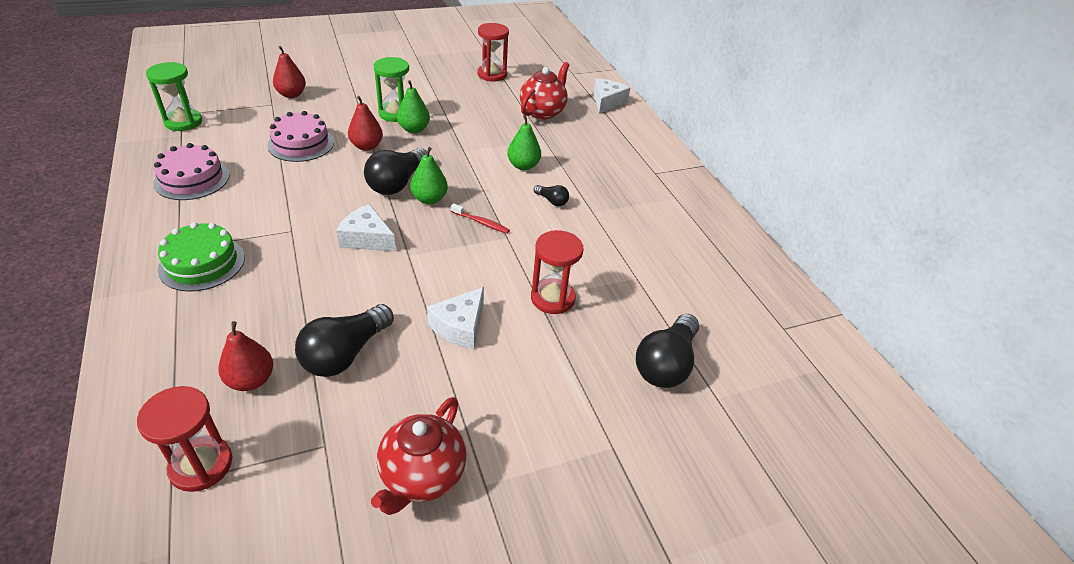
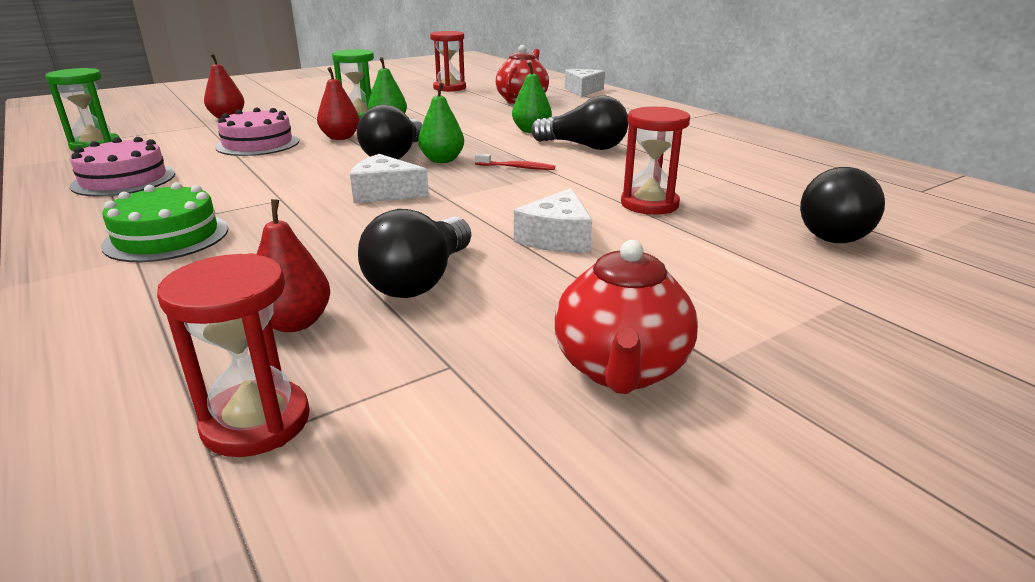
camera: 10 degrees left, 15 degrees down
black light bulb [534,185,569,206] -> black light bulb [531,95,629,150], size x2.07

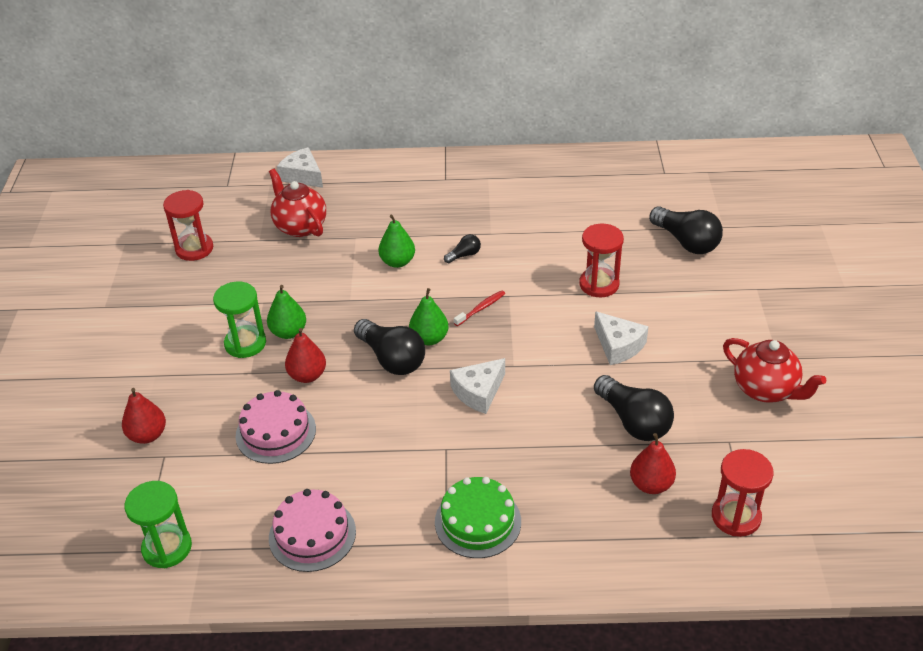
camera: 55 degrees left, 15 degrees up
black light bulb [531,95,629,150] -> black light bulb [444,234,481,263], size x0.48

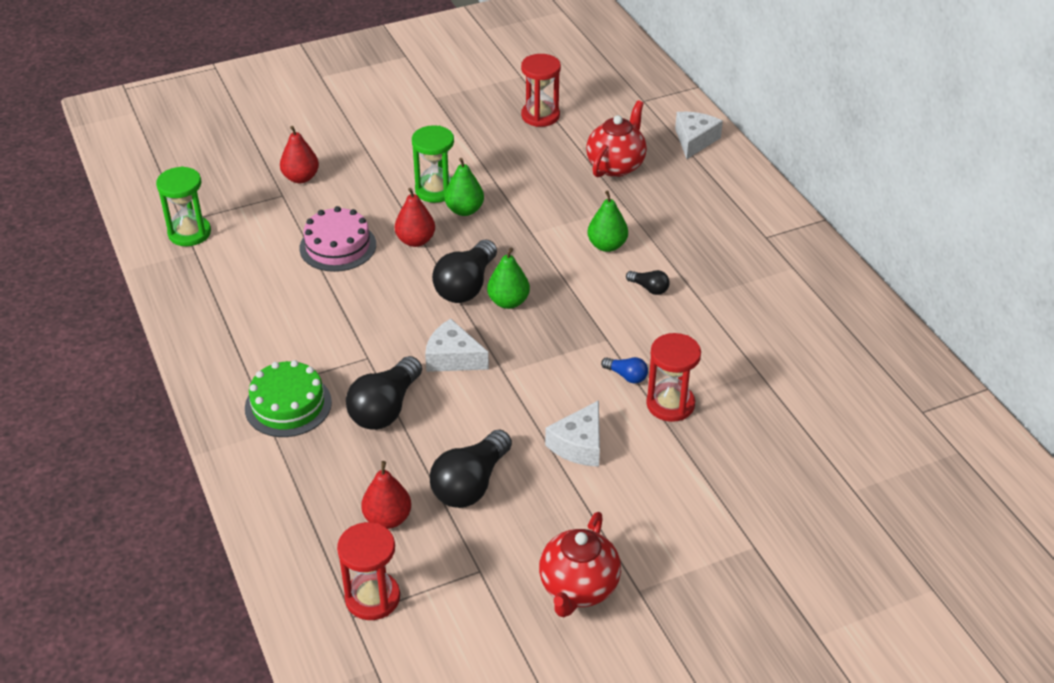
camera: 65 degrees right, 0 degrees up
pink cake [269,489,356,572] -> none
red toothbrush [454,290,505,326] -> none
black light bulb [649,206,723,254] -> black light bulb moved to [346,356,422,430]
none -> blue light bulb [601,357,648,384]

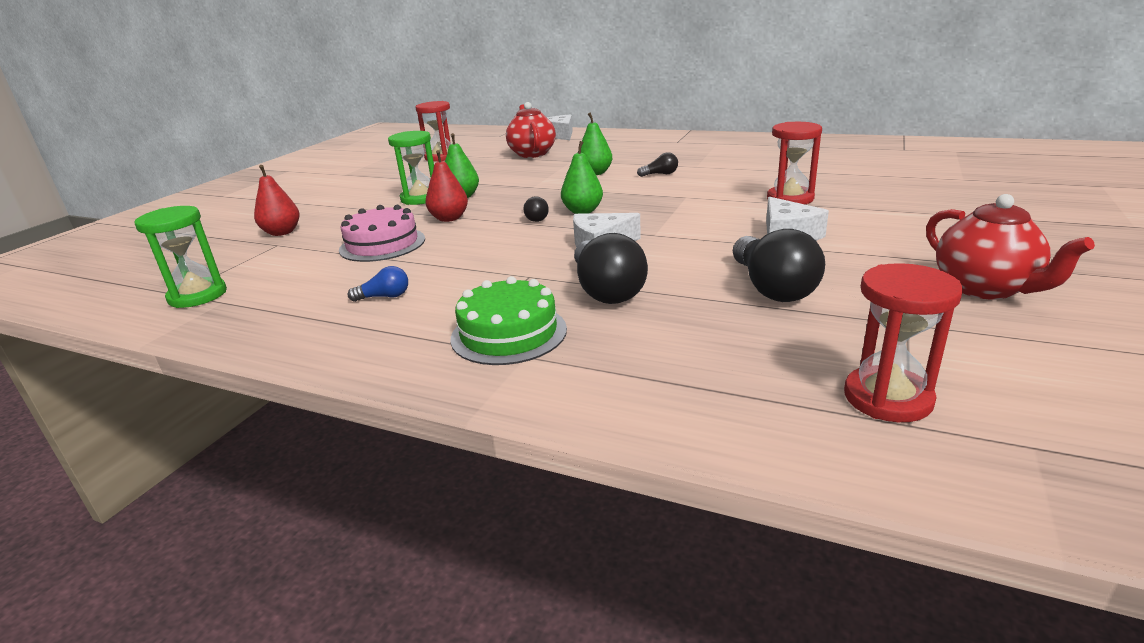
camera: 40 degrees left, 15 degrees down
red pear [361,461,411,529] -> none
black light bulb [432,240,497,303] -> black light bulb [524,196,549,222], size x0.48
blue light bulb [601,357,648,384] -> blue light bulb moved to [348,266,408,302]

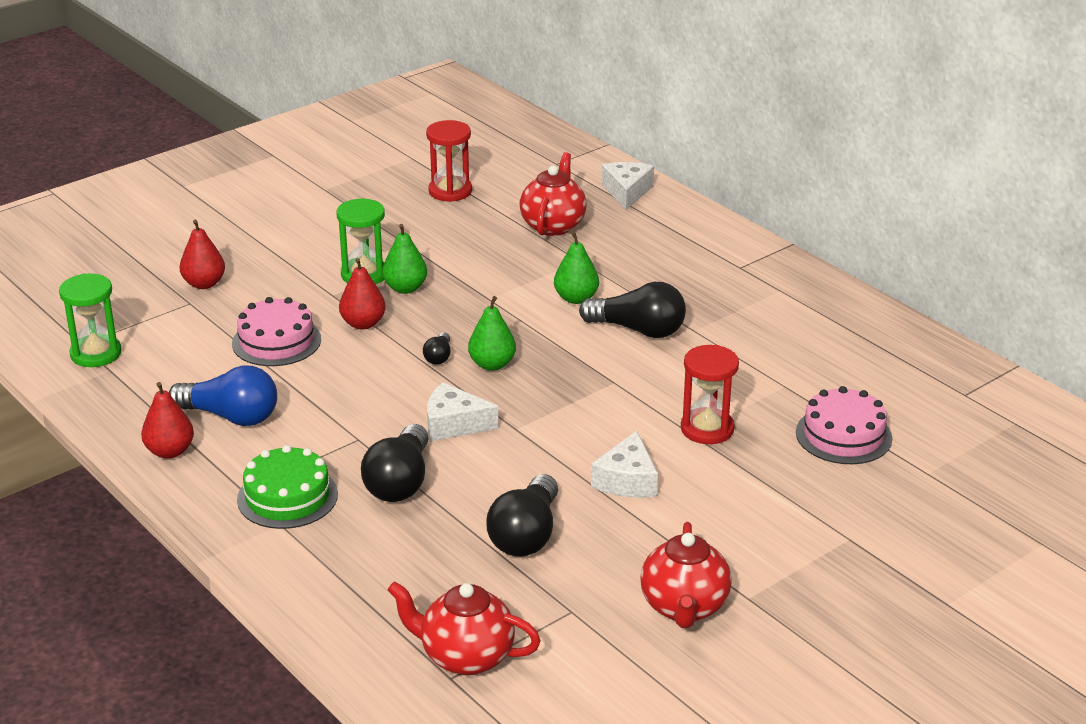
camera: 25 degrees right, 5 degrees up
blue light bulb [348,266,408,302] -> blue light bulb [169,366,277,426], size x2.07
black light bulb [637,152,678,177] -> black light bulb [579,282,686,338], size x2.07
red hourglass [844,263,963,422] -> red teapot [388,581,540,675]
none -> red pear [141,382,194,459]
none -> pink cake [796,386,892,464]

